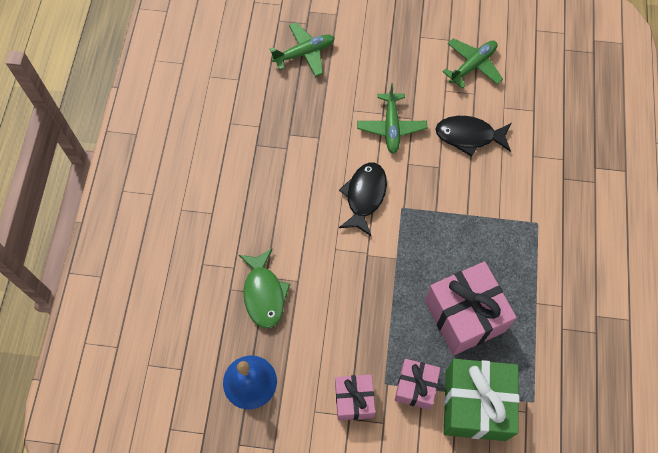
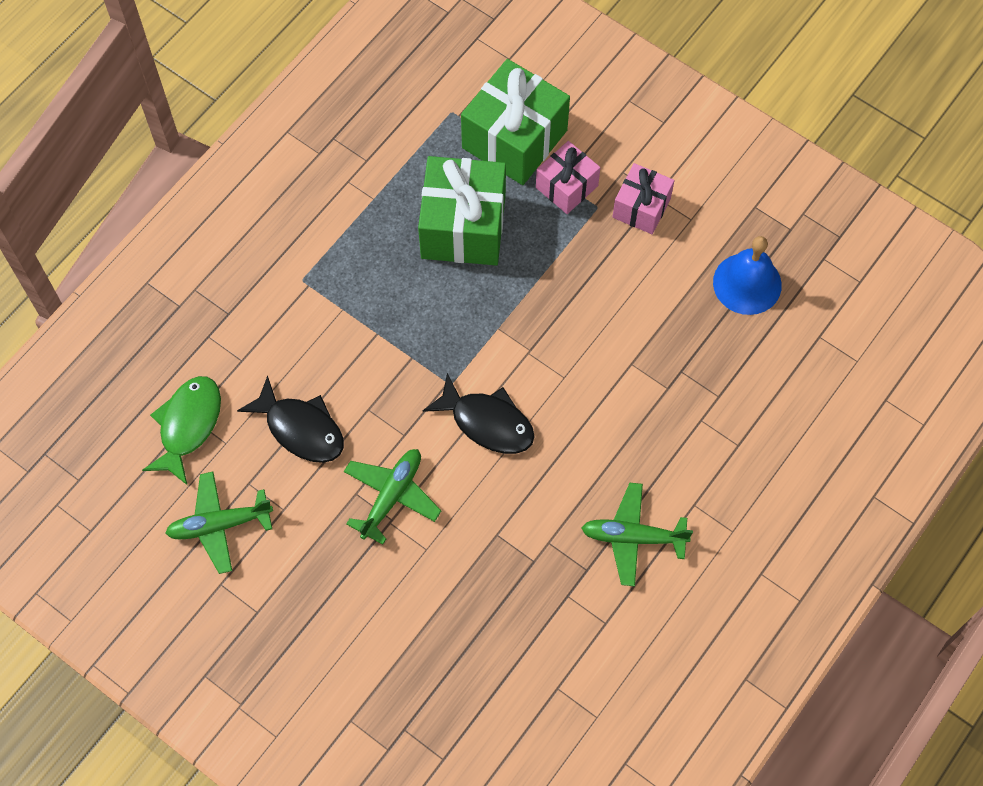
camera: 150 degrees left, 0 degrees up
green fish [239,249,290,328] -> green fish moved to [142,376,221,485]
green plane [270,22,335,77] -> green plane moved to [581,483,693,586]
black fish [339,162,387,236] -> black fish turned 105 degrees counterclockwise [422,373,535,454]
pink gift [425,261,517,356] -> green gift [418,156,506,265]

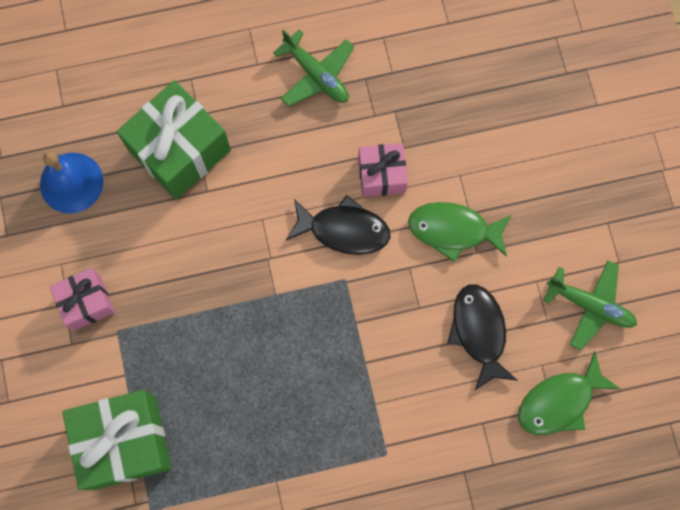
camera: 140 degrees left, 10 degrees up
green plane [344,449,442,545] -> green fish [408,202,511,262]
green gift [418,156,506,265] -> green gift moved to [117,80,231,200]
black fish [422,373,535,454] -> black fish turned 120 degrees clockwise [286,195,390,255]
pink gift [536,141,600,214] -> pink gift moved to [358,143,408,197]

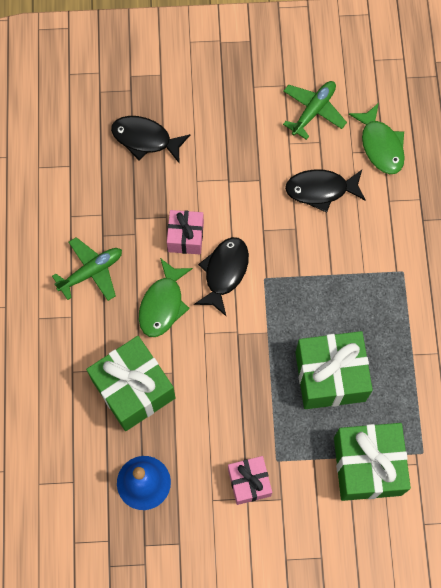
camera: 80 degrees left, 5 degrees down
green fish [408,202,511,262] -> green fish moved to [139,258,193,337]
none -> black fish [111,116,191,163]
none -> green gift [295,331,373,409]

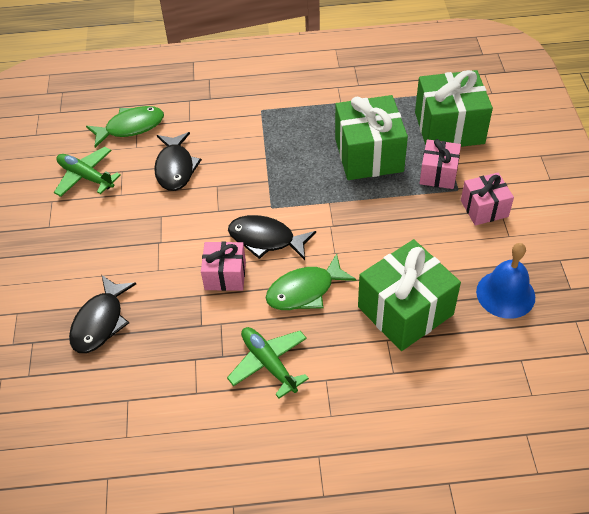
camera: 90 degrees left, 20 degrees down
green fish [139,258,193,337] -> green fish turned 135 degrees clockwise [266,254,357,310]
none -> pink gift [419,139,461,189]

